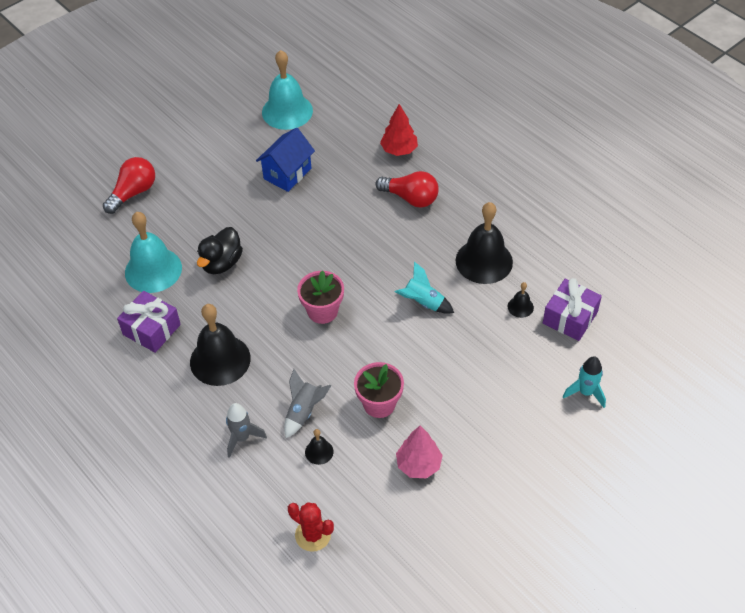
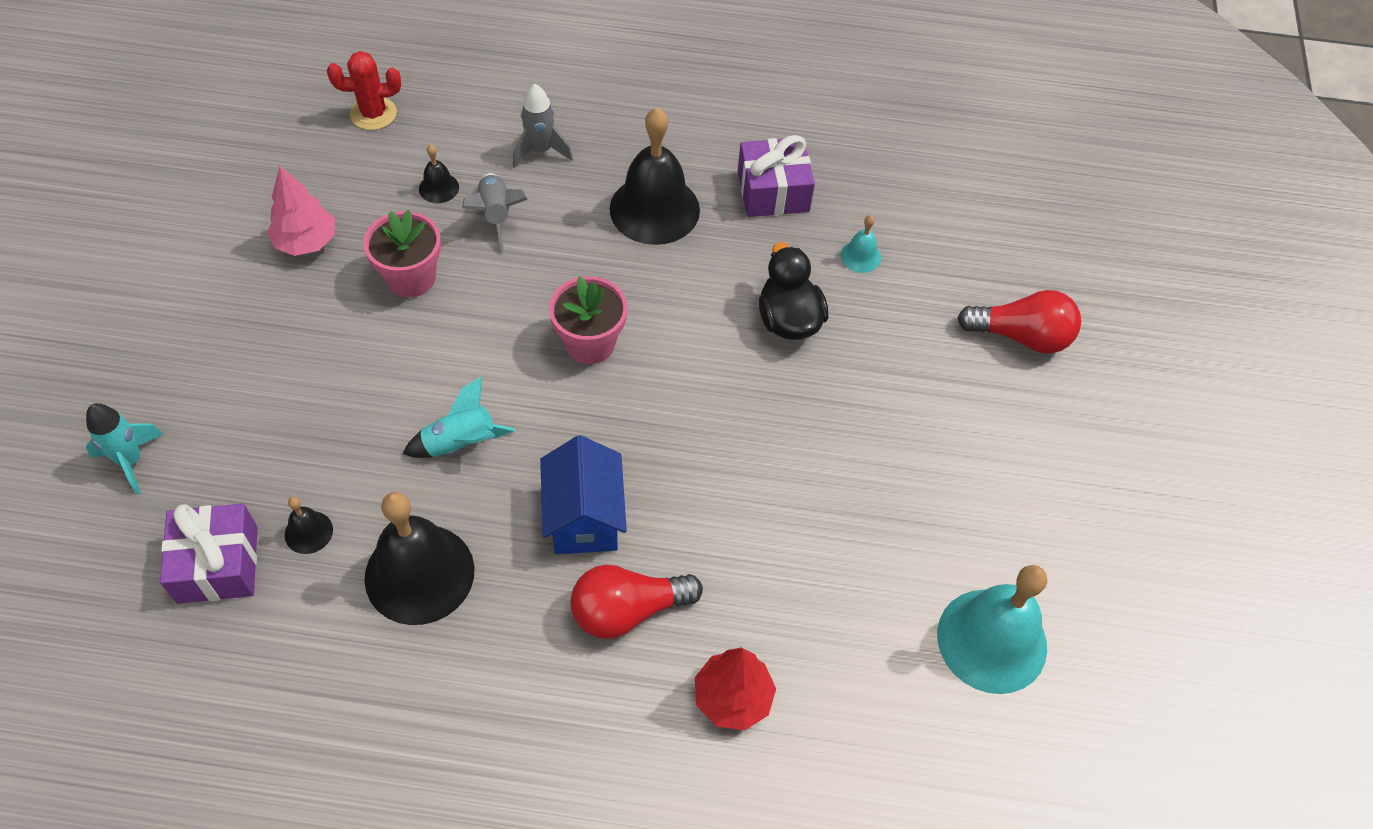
camera: 135 degrees right, 5 degrees up
red light bulb [103,157,155,214] -> red light bulb turned 75 degrees counterclockwise [957,290,1081,353]
turquoise bell [125,212,182,293] -> turquoise bell [841,215,881,273], size x0.44
blue house [256,128,315,192] -> blue house moved to [540,435,627,554]

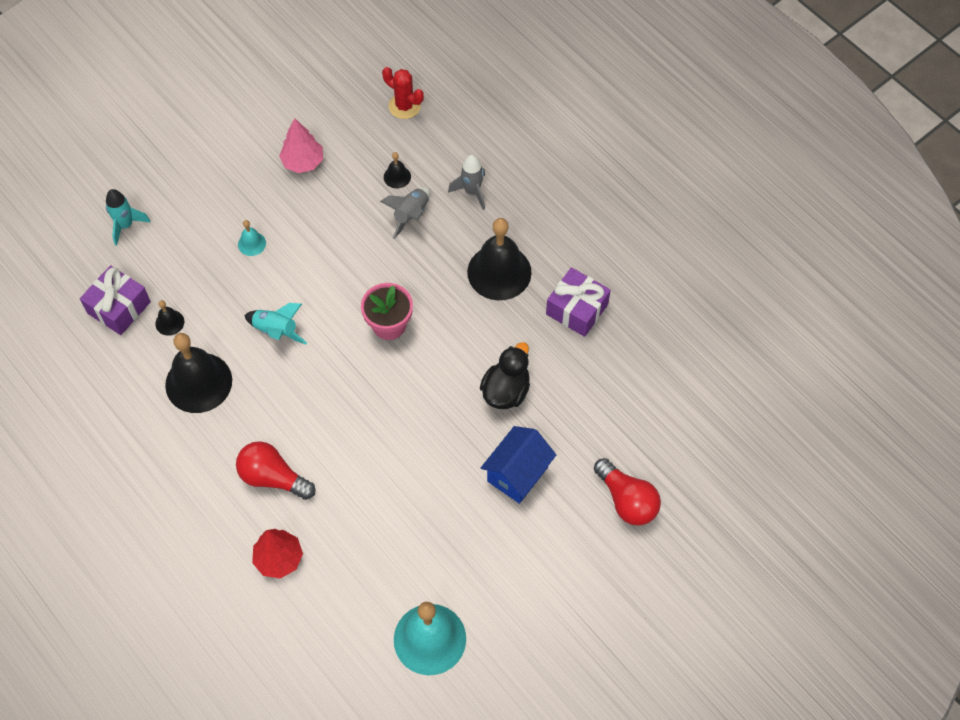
camera: 45 degrees right, 5 degrees up
pink flower pot [363,209,441,298] -> none
blue house [540,435,627,554] -> blue house moved to [481,426,556,504]
turquoise bell [841,215,881,273] -> turquoise bell moved to [238,220,266,256]

